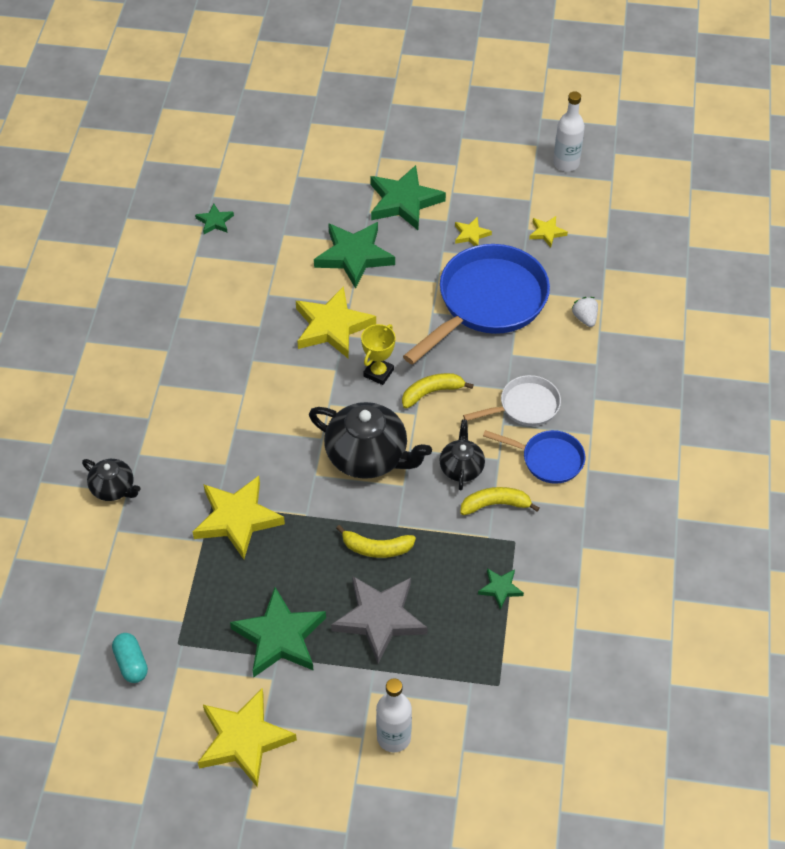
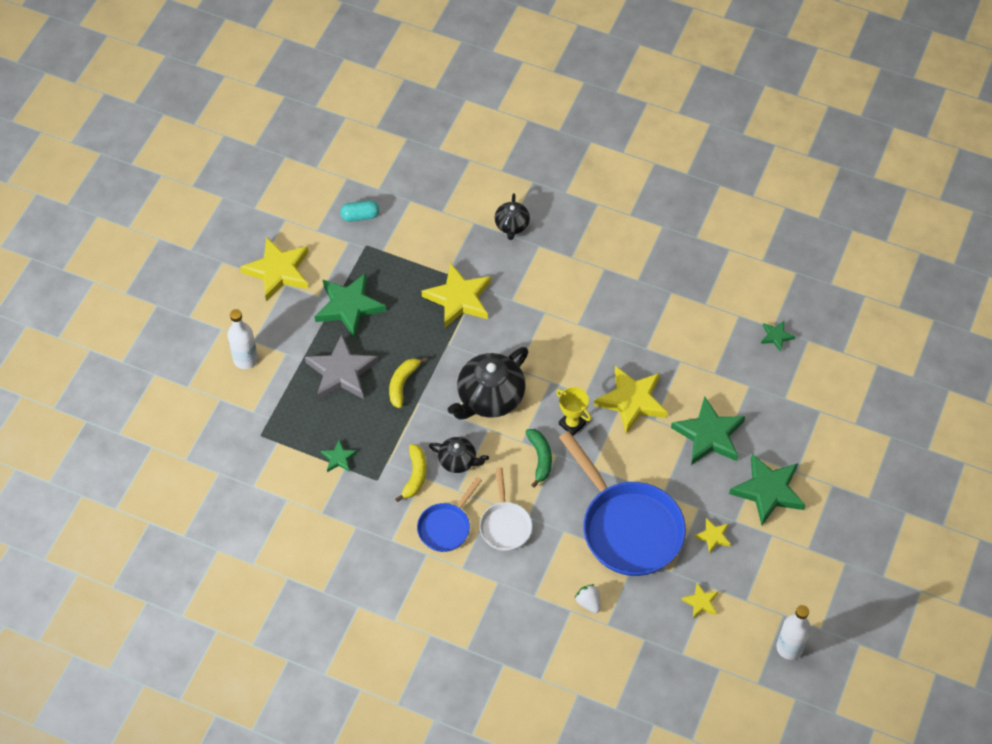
camera: 105 degrees right, 5 degrees up
black teapot [82,459,141,501] -> black teapot turned 45 degrees counterclockwise [495,193,530,240]
yellow banana [402,373,474,409] -> green banana [526,429,552,488]
white strawberry [571,297,598,327] -> white strawberry turned 120 degrees counterclockwise [575,584,600,613]

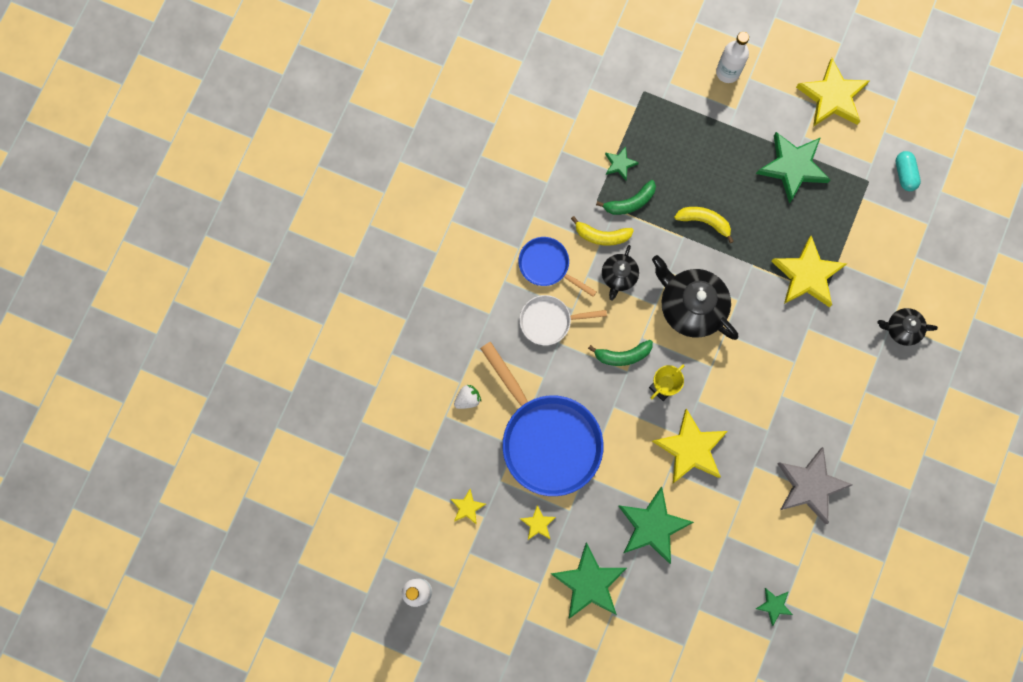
camera: 90 degrees right, 20 degrees up
grey star [305,335,378,400] -> grey star moved to [777,447,853,524]
blue pan [559,431,686,576] -> blue pan turned 90 degrees counterclockwise [480,342,603,496]
none -> green banana [596,180,656,215]

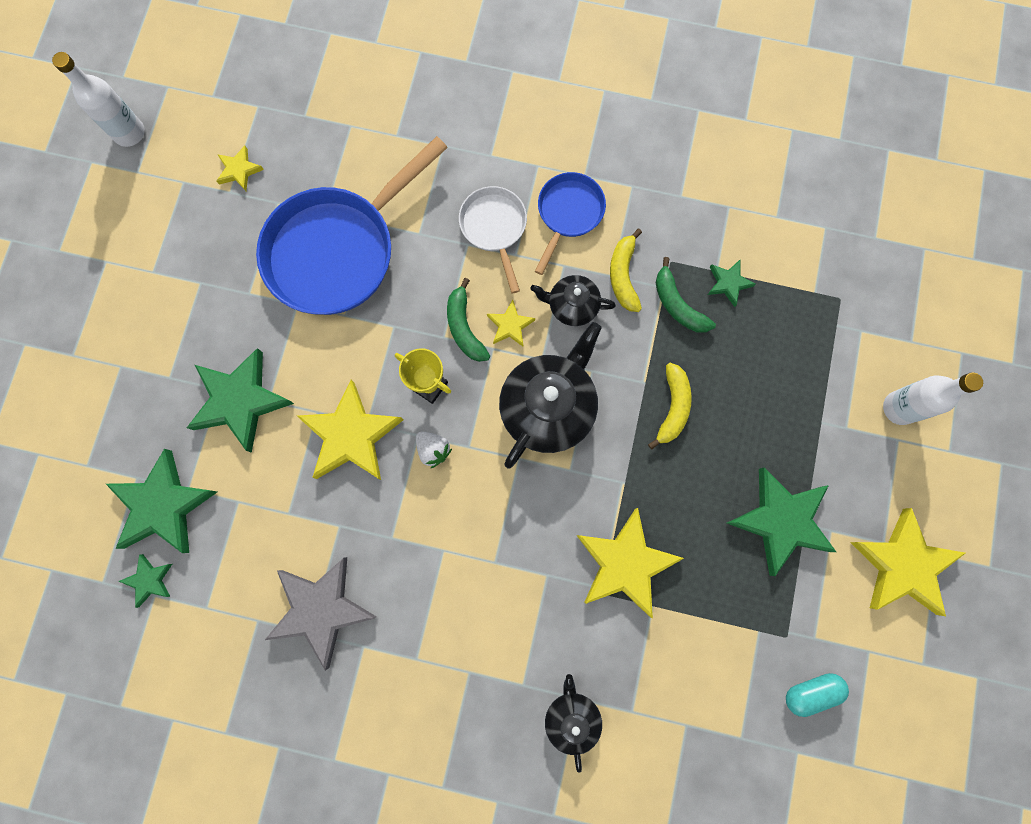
camera: 80 degrees right, 0 degrees up
white strawberry [454,385,481,409] -> white strawberry moved to [416,432,452,468]
yellow star [520,505,556,540] -> yellow star moved to [487,300,535,346]
green star [551,542,627,619] -> green star moved to [106,449,217,553]

